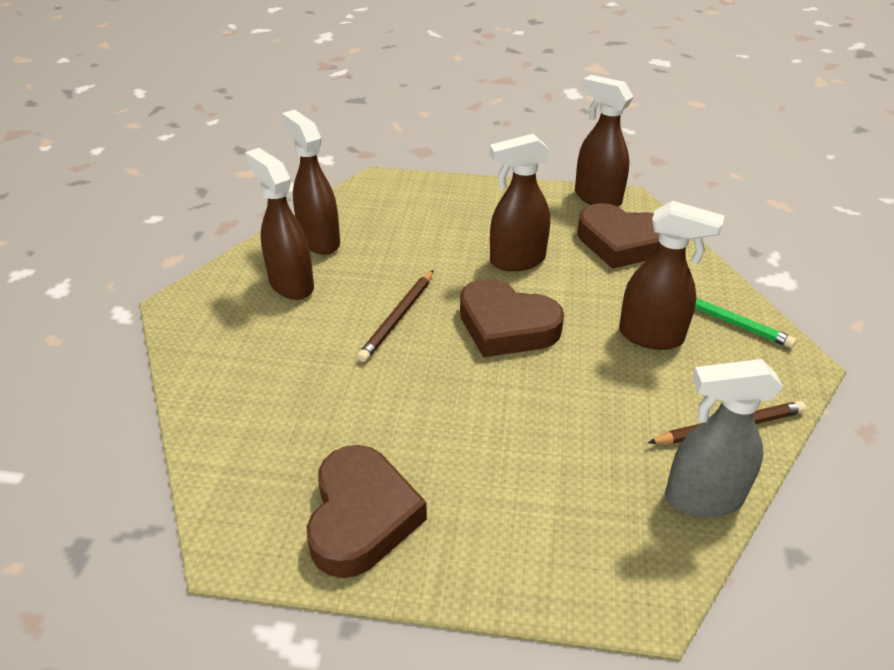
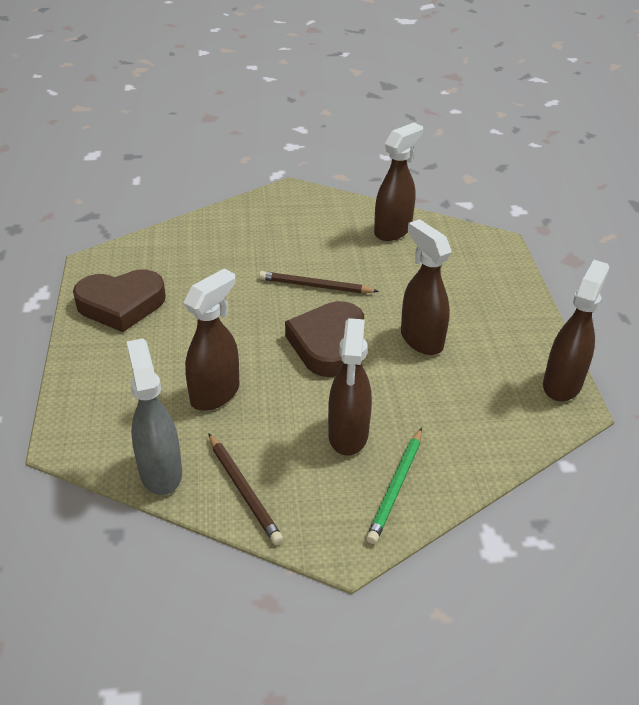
camera: 75 degrees right, 0 degrees up
brown spray bottle [245,148,314,300] -> brown spray bottle moved to [184,269,239,411]
brown heart [577,203,659,269] -> none

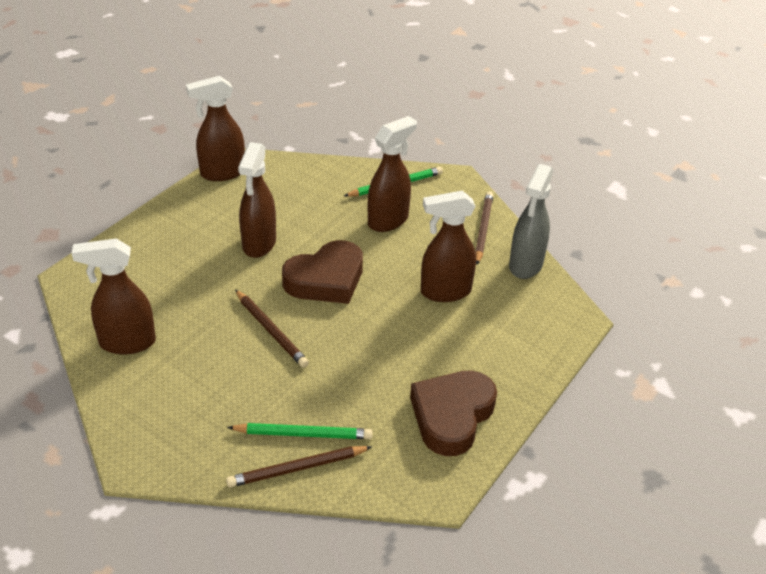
camera: 140 degrees left, 0 degrees up
brown heart [73,269,166,332] -> brown heart turned 90 degrees counterclockwise [410,371,497,456]
none -> brown pencil [226,446,372,488]
none -> green pencil [227,423,373,439]

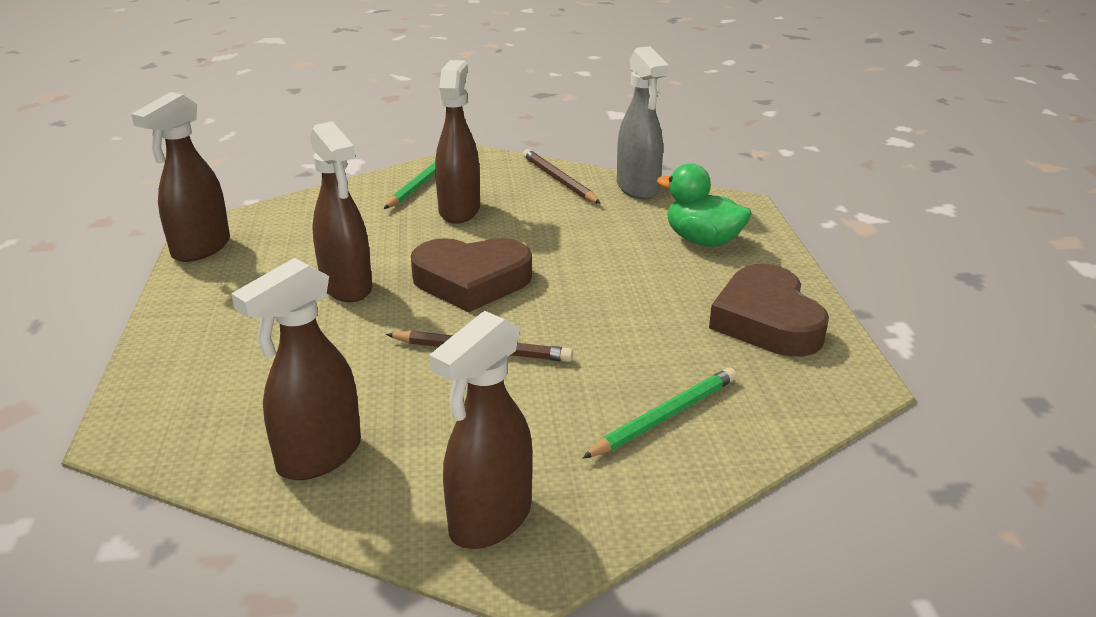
camera: 40 degrees left, 10 degrees down
brown pencil [226,446,372,488] -> none
brown heart [282,240,363,304] -> brown heart turned 75 degrees clockwise [411,238,532,312]
brown spray bottle [421,191,476,302] -> brown spray bottle moved to [429,311,533,549]
none -> green duck [657,163,752,247]

